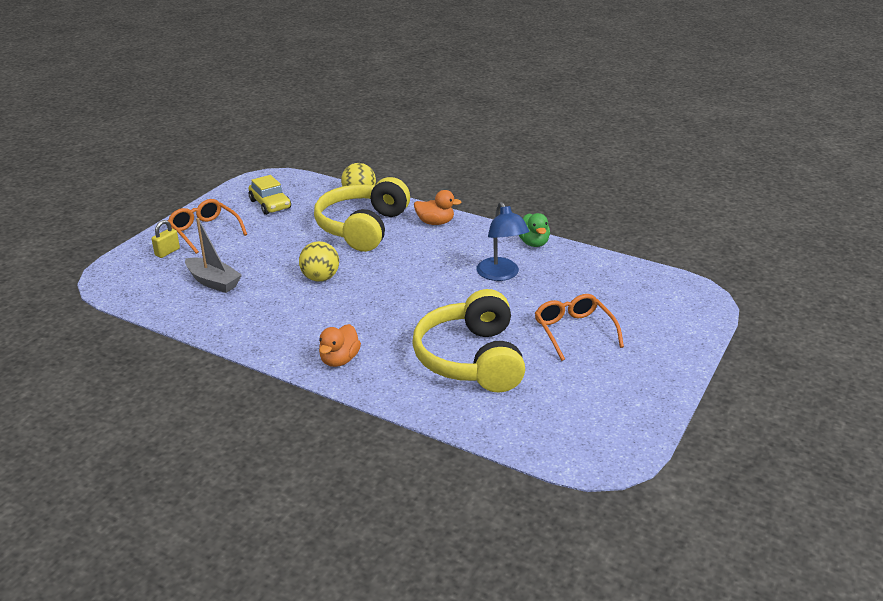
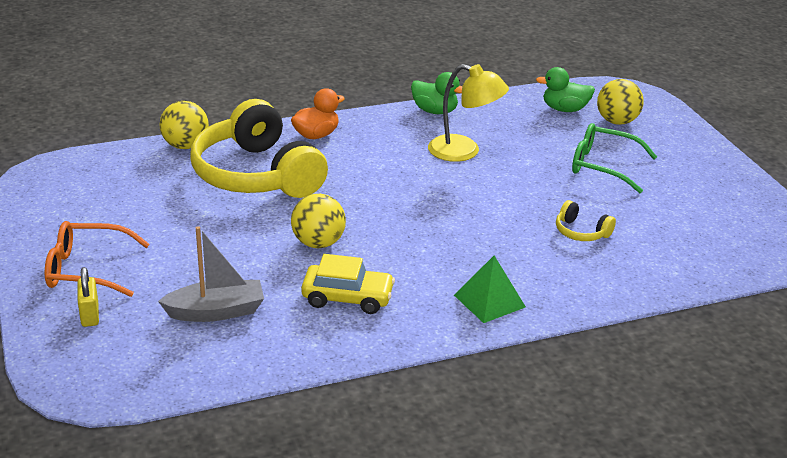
camera: 50 degrees left, 0 degrees up
yellow car [249,175,291,215] -> yellow car moved to [301,254,395,314]
orange duck [319,324,361,367] -> green pyramid [454,256,526,323]
yellow headphones [412,289,525,392] -> yellow headphones [556,200,616,241], size x0.40
blue lamp [476,202,530,281] -> yellow lamp [428,64,509,162]
orange glasses [535,294,624,361] -> green glasses [572,123,657,193]
none -> green duck [536,67,595,112]
none -> yellow ball [597,79,644,125]

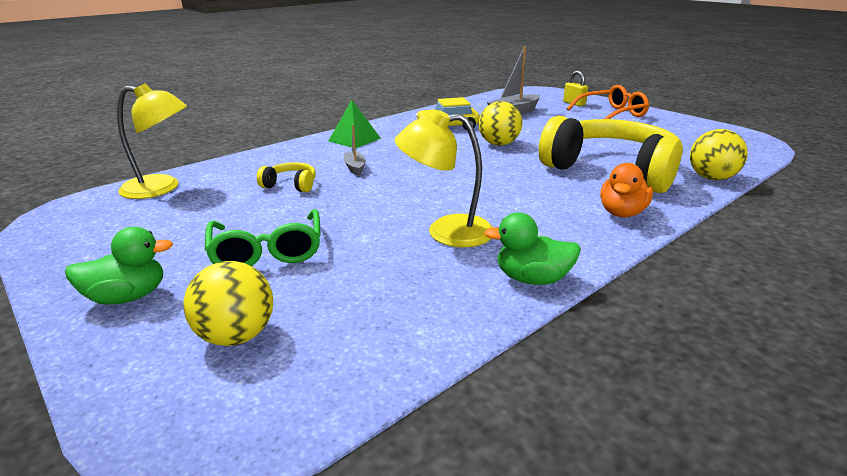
camera: 160 degrees right, 5 degrees down
green duck [536,67,595,112] -> green duck moved to [65,227,173,304]
green glasses [572,123,657,193] -> green glasses turned 75 degrees clockwise [205,209,321,266]
none -> yellow lamp [117,83,187,199]
none -> grey boat [344,125,366,176]

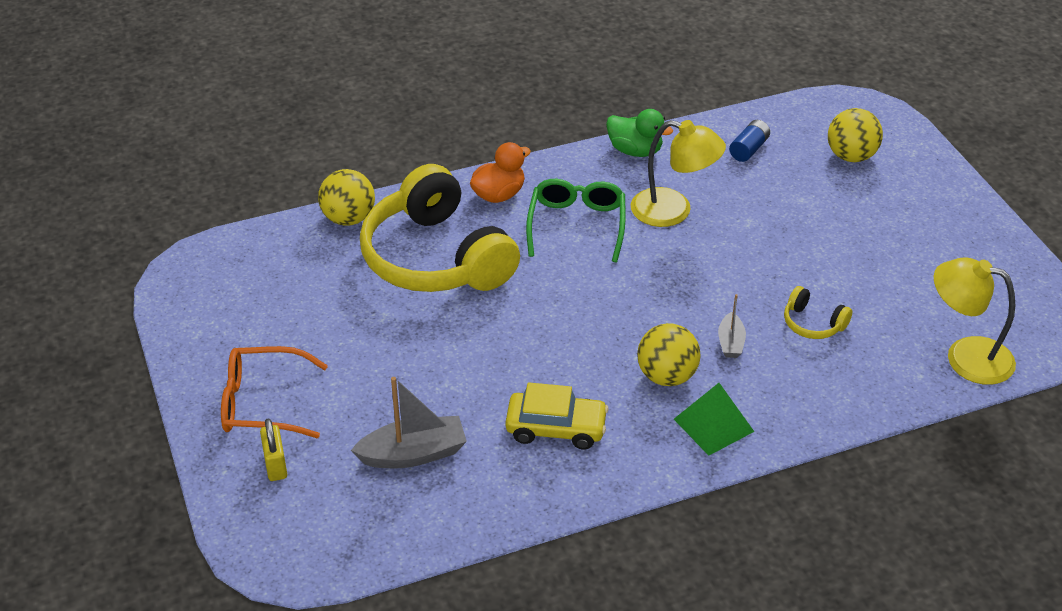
camera: 160 degrees left, 15 degrees up
green duck [65,227,173,304] -> none
green glasses [205,209,321,266] -> green glasses moved to [526,179,625,263]
yellow ball [479,101,522,146] -> yellow ball moved to [637,323,701,386]
none -> blue battery [729,120,770,162]

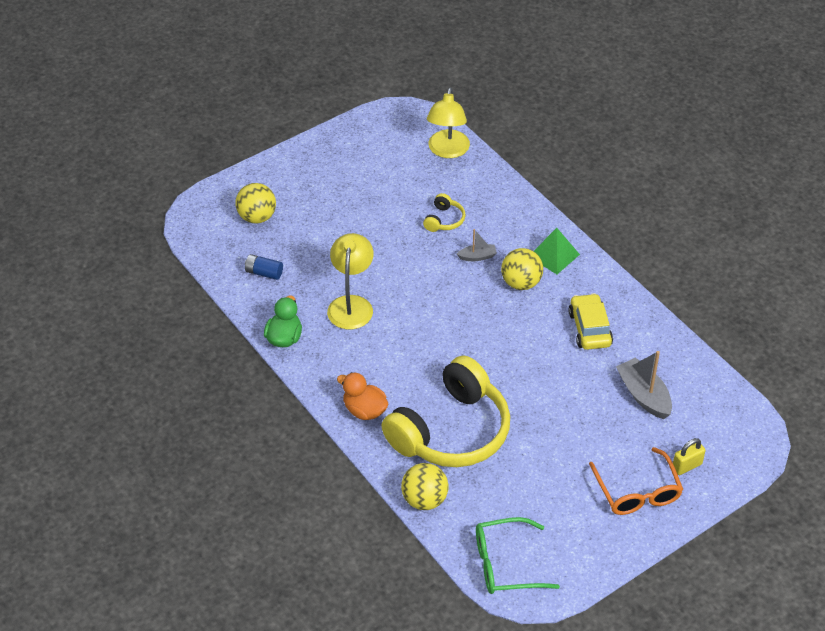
camera: 105 degrees left, 5 degrees up
green glasses [526,179,625,263] -> green glasses moved to [476,517,560,594]

